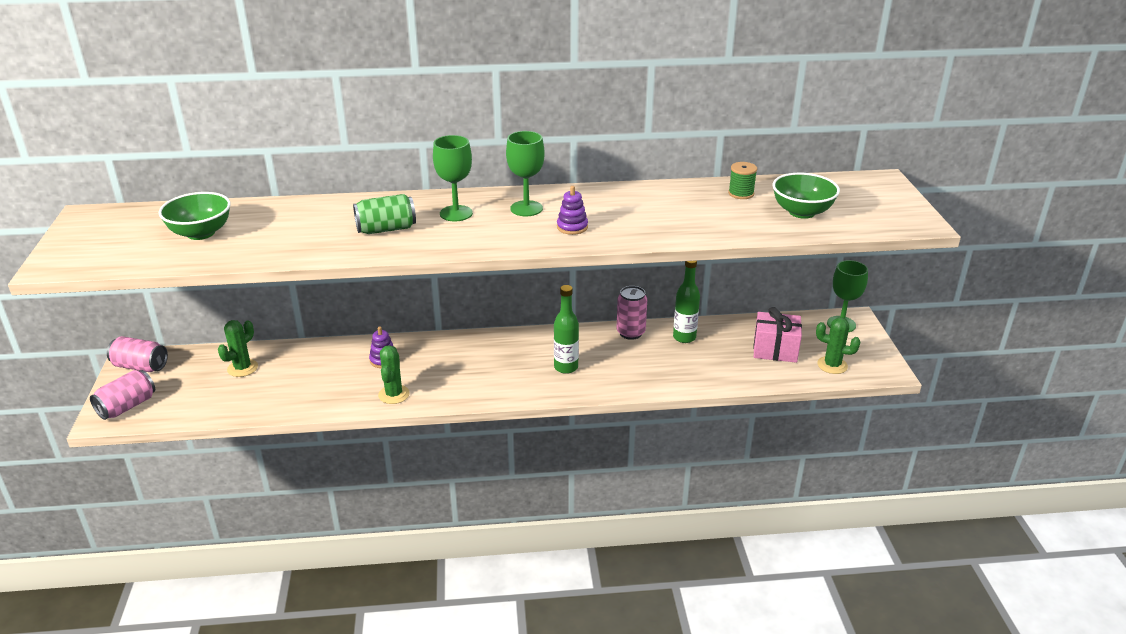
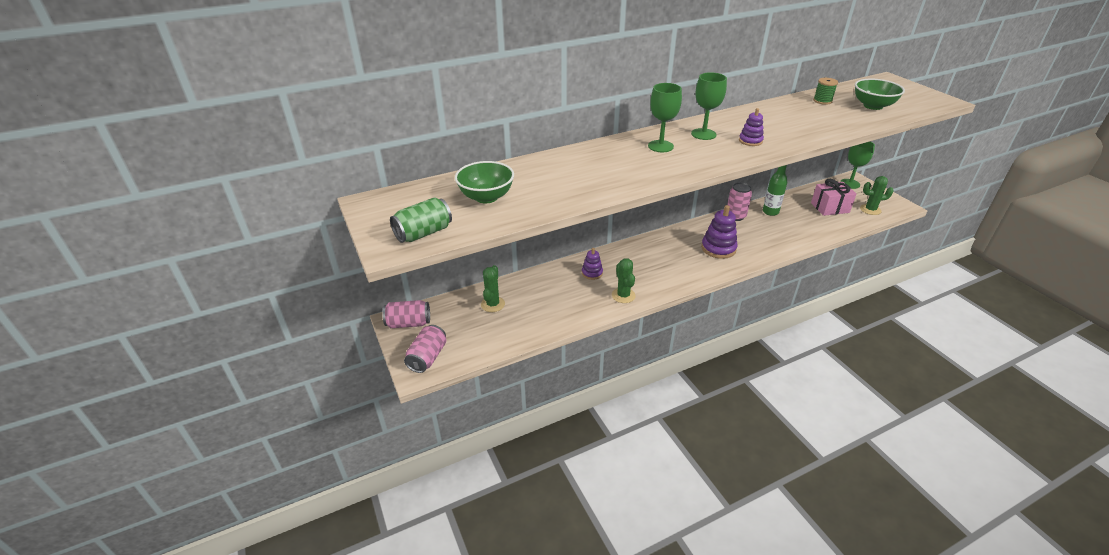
camera: 20 degrees left, 5 degrees up
green can [353,194,416,234] -> green can moved to [390,197,452,243]
green bottle [554,285,579,374] -> purple stacking toy [701,205,738,259]

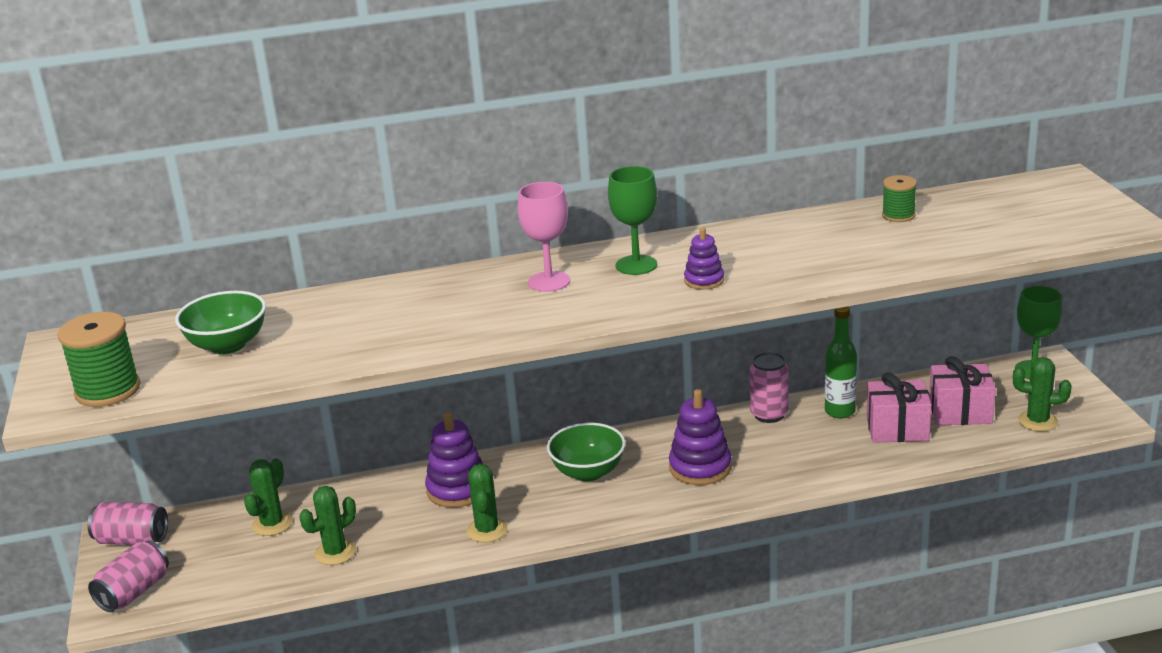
camera: 15 degrees right, 10 degrees down
green can [390,197,452,243] -> green spool [57,312,141,407]
purple stacking toy [582,248,603,280] -> purple stacking toy [425,411,483,508], size x1.70
green goblet [648,83,682,152] -> pink goblet [518,182,570,292]
green bowl [855,79,905,110] -> green bowl moved to [547,423,626,481]
none -> green cactus [299,486,356,565]
none -> pink gift [867,372,932,443]

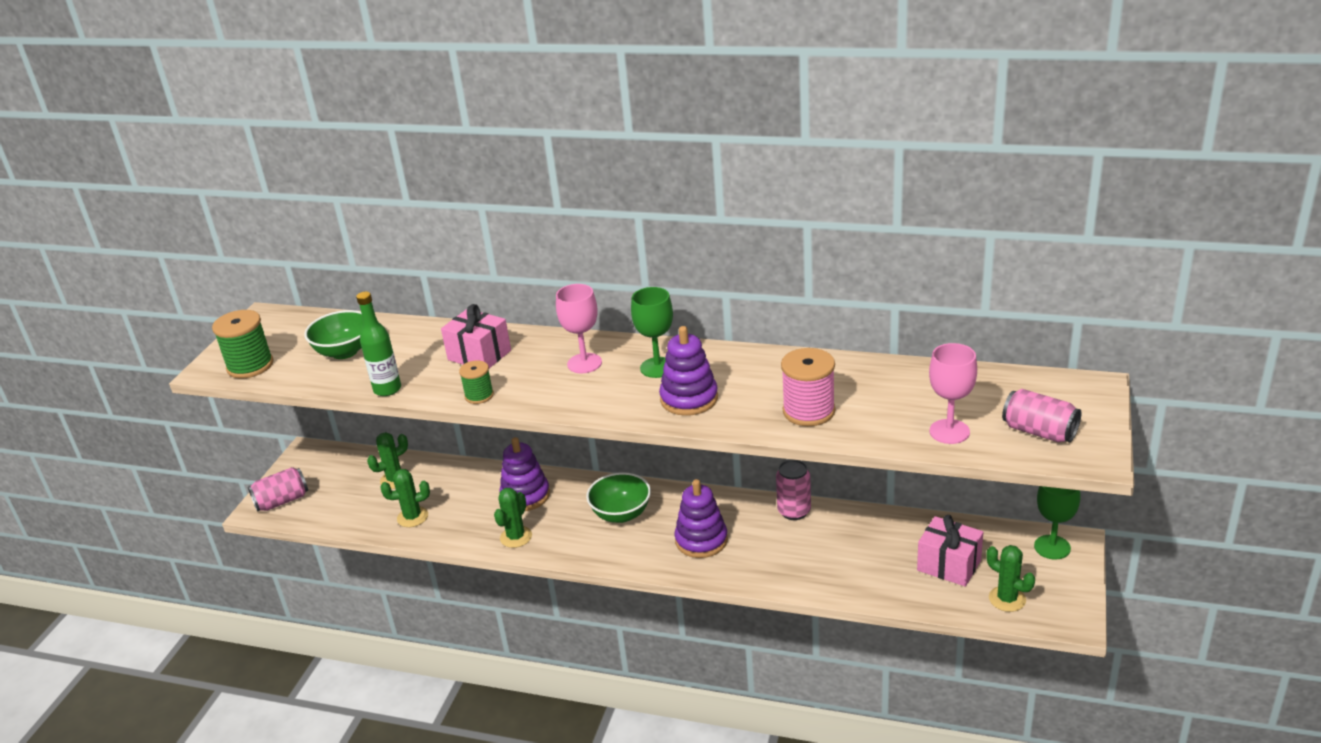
camera: 30 degrees right, 5 degrees up
pink can [87,502,168,545] -> pink can moved to [1002,389,1081,443]
purple stacking toy [684,227,724,290] -> purple stacking toy [659,326,718,416], size x1.70
green bottle [825,306,857,418] -> green bottle moved to [356,292,401,396]
pink gift [867,372,932,443] -> pink gift moved to [441,304,511,368]
green spool [882,175,917,222] -> green spool moved to [459,360,494,404]
none -> pink spool [781,348,835,426]
none -> pink goblet [929,343,977,444]

